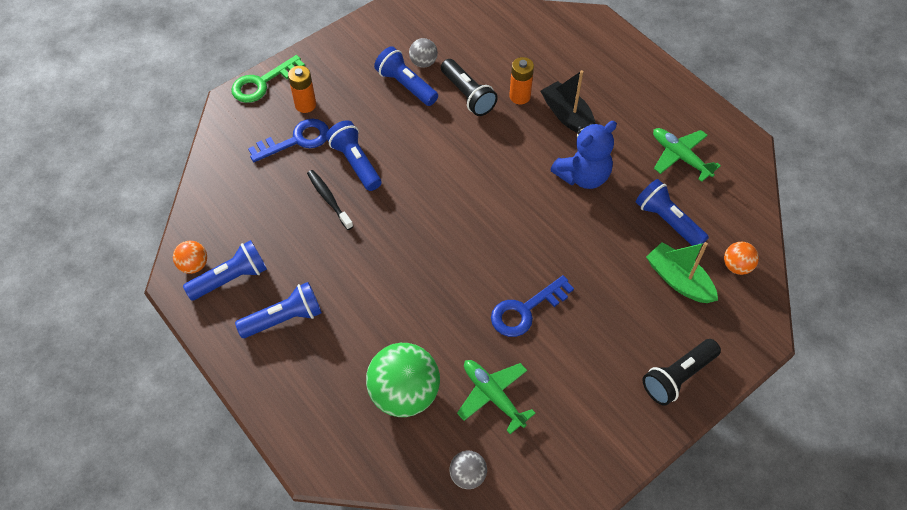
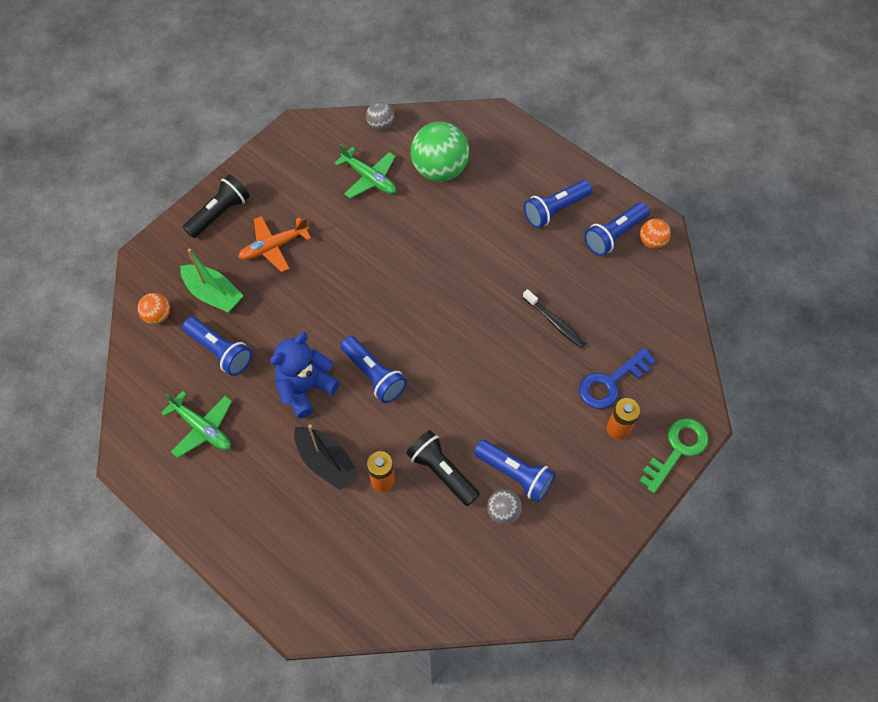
camera: 170 degrees right, 5 degrees up
blue flashlight [326,120,381,191] -> blue flashlight moved to [341,336,407,403]
blue key [491,275,574,337] -> none
none -> orange plane [238,216,311,272]

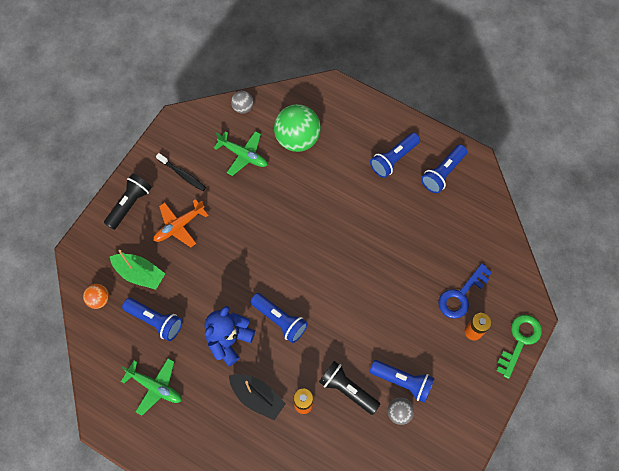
camera: 10 degrees left, 5 degrees up
black toothbrush [523,289,586,348] -> black toothbrush moved to [156,153,206,191]
orange ball [640,219,671,249] -> none

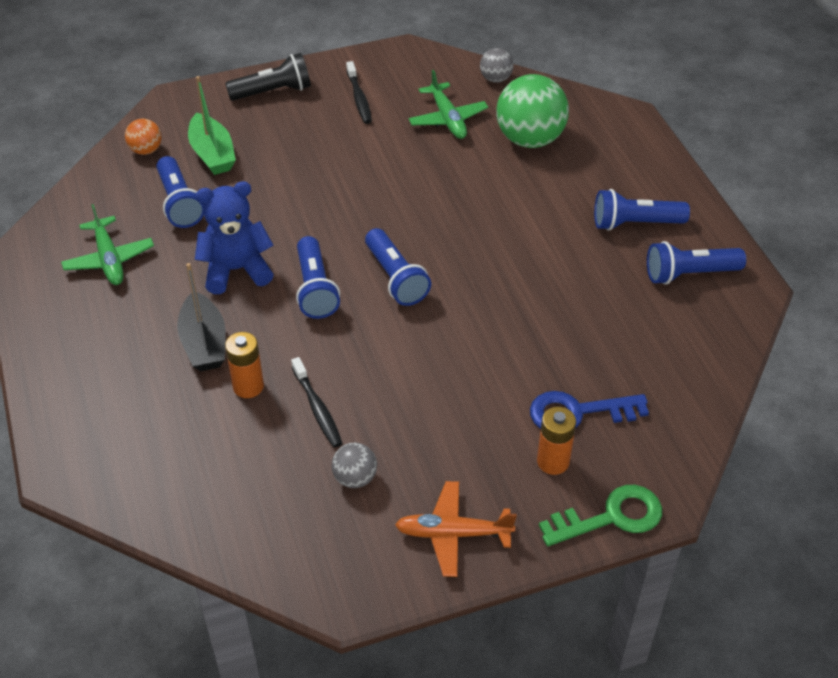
camera: 40 degrees right, 20 degrees down
orange plane [153,199,209,247] -> orange plane moved to [395,481,517,577]
black flashlight [319,361,380,415] -> black toothbrush [291,357,342,448]
blue flashlight [370,360,435,403] -> blue flashlight moved to [365,228,431,306]

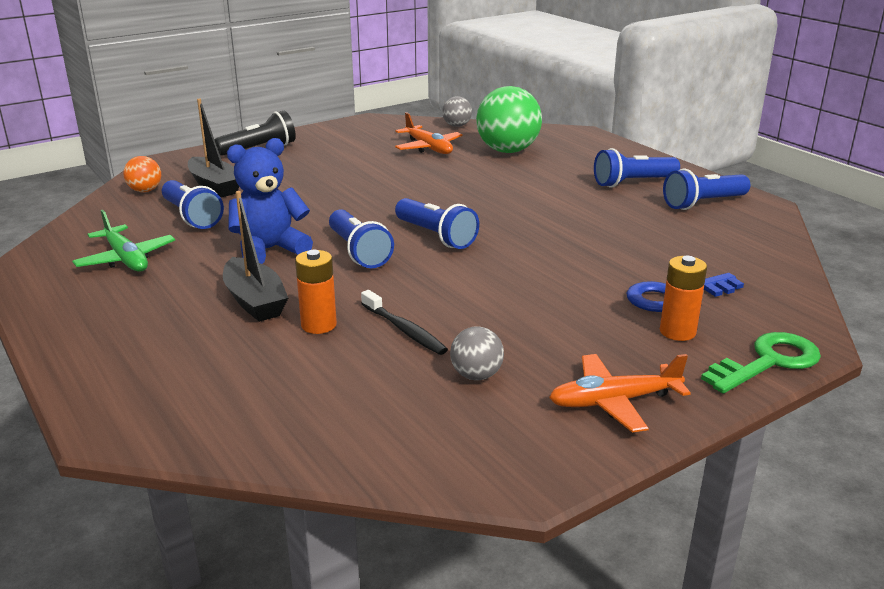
camera: 15 degrees left, 20 degrees down
green boat [188,76,236,175] -> black boat [188,99,239,198]
black toothbrush [346,61,372,124] -> none
green plane [408,70,488,139] -> orange plane [395,112,462,154]

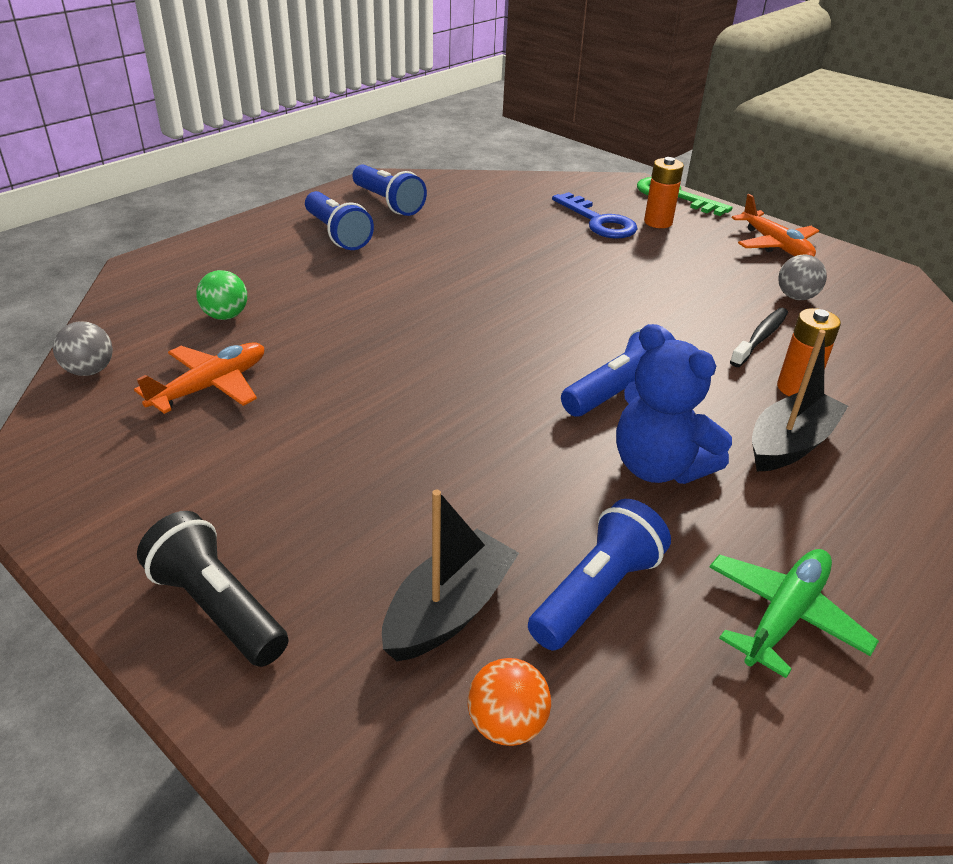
camera: 105 degrees left, 10 degrees up
blue flashlight [395,198,479,249] -> none
green ball [476,86,542,153] -> green ball [196,270,247,320], size x0.50

